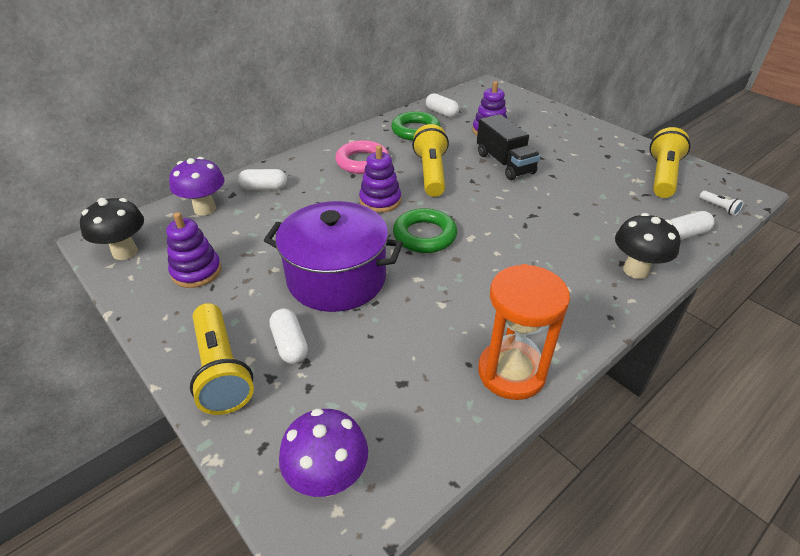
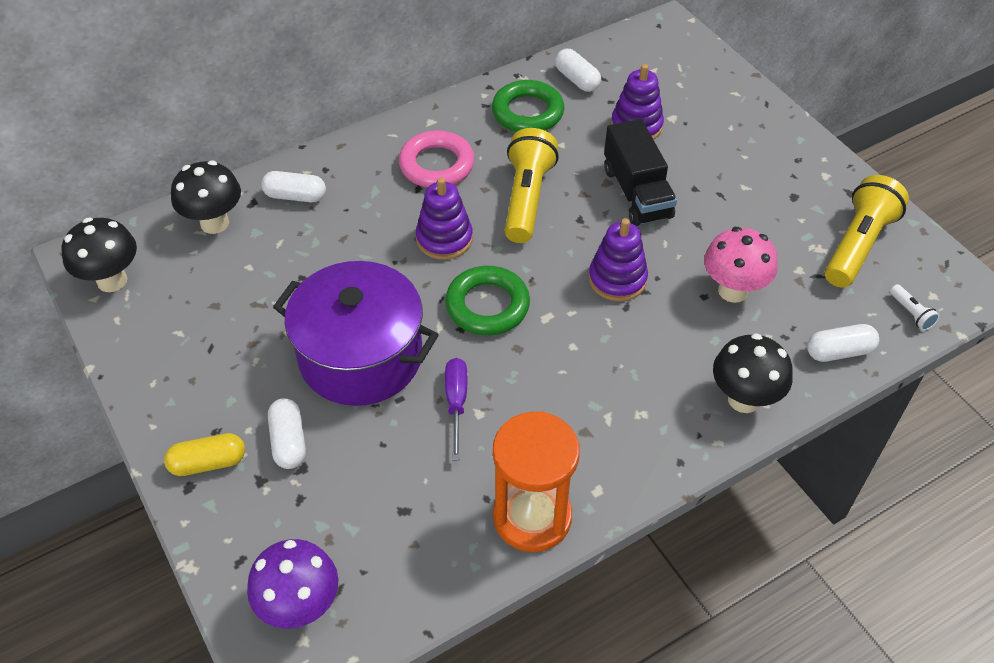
camera: 10 degrees right, 10 degrees up
purple stacking toy [166,212,221,288] -> purple stacking toy moved to [588,218,648,301]
purple mushroom [169,157,225,216] -> black mushroom [171,161,241,234]
yellow flashlight [190,303,254,415] -> yellow capsule [164,433,245,476]
none -> purple screwdriver [445,358,467,460]
none -> pink mushroom [704,227,778,303]

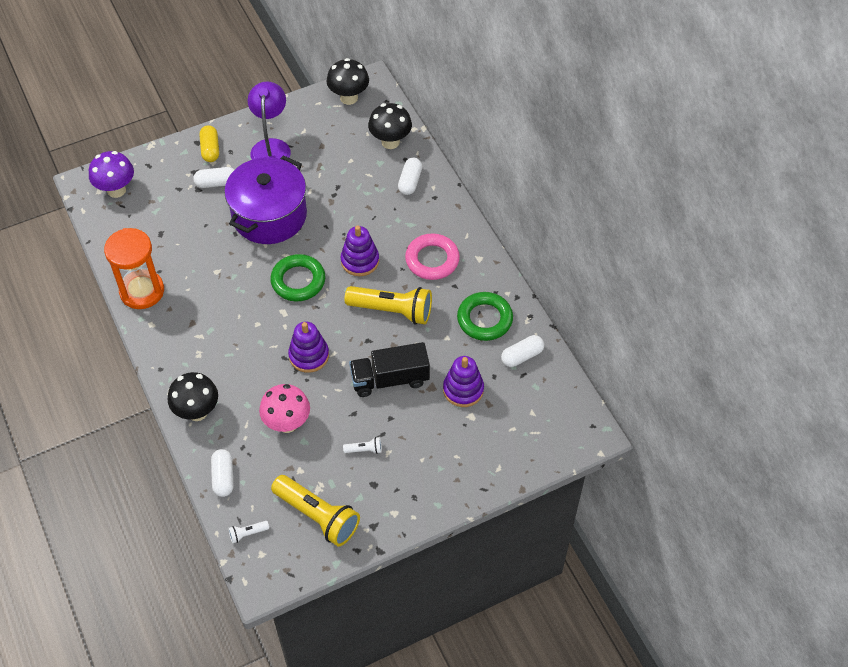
camera: 95 degrees right, 5 degrees up
purple screwdriver [445,358,467,460] -> none
none -> purple lamp [248,81,291,160]
none -> white flashlight [343,437,382,454]

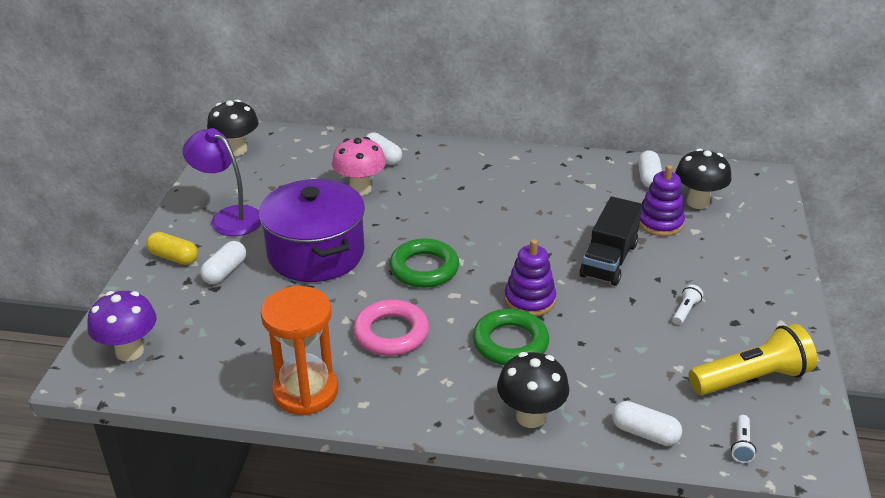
camera: 55 degrees left, 20 degrees down
pink mushroom [259,384,310,433] -> pink mushroom moved to [332,137,386,196]
purple stacking toy [341,226,379,276] -> none
yellow flashlight [345,286,432,325] -> none
black mushroom [368,103,412,149] -> black mushroom moved to [675,148,732,209]
pink ring [405,234,460,280] -> pink ring moved to [353,299,429,356]
green ring [457,292,513,341] -> green ring moved to [473,309,549,365]

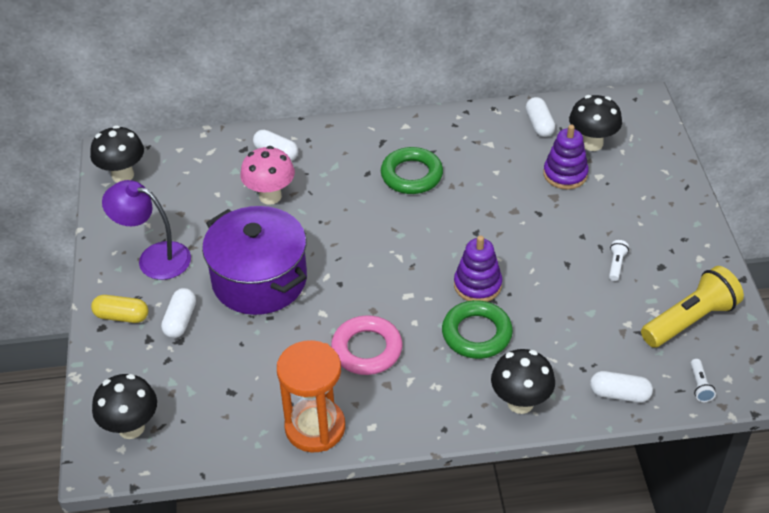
camera: 15 degrees left, 10 degrees up
purple mushroom [87,291,156,361] -> black mushroom [92,374,157,439]
green ring [389,238,459,288] -> green ring moved to [381,147,443,194]
black truck [580,197,642,286] -> none

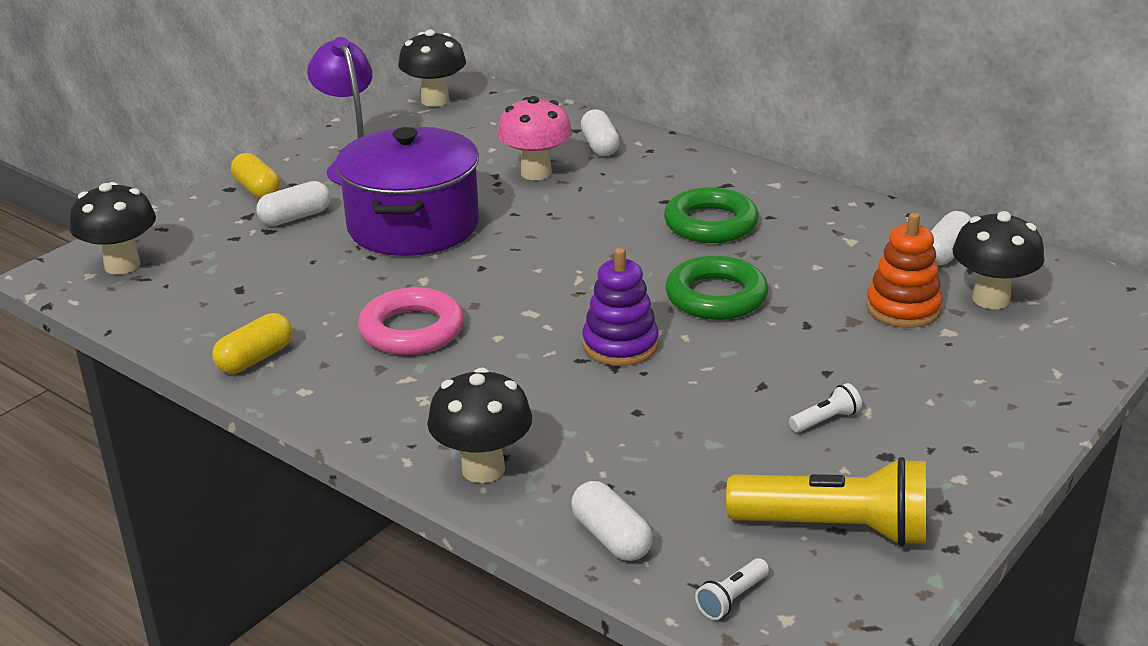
camera: 45 degrees right, 15 degrees down
orange hourglass [277,340,345,452] -> yellow capsule [212,313,293,373]
green ring [442,300,513,359] -> green ring moved to [665,256,769,320]
purple stacking toy [543,125,589,189] -> orange stacking toy [866,213,943,328]

